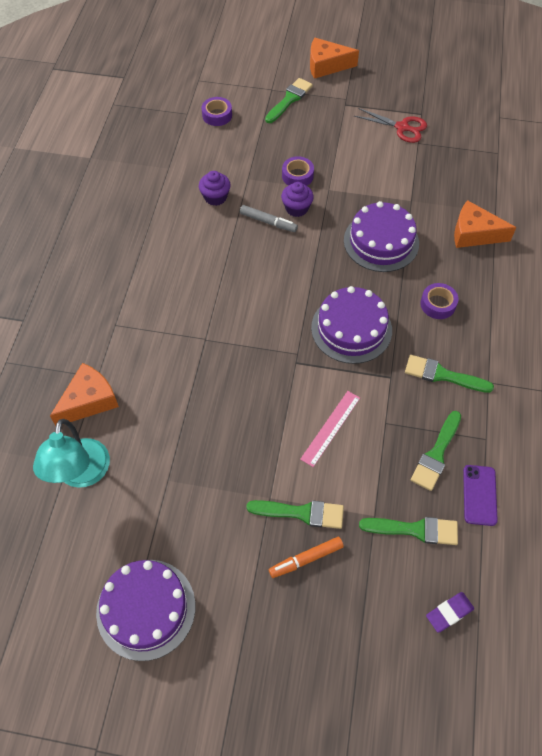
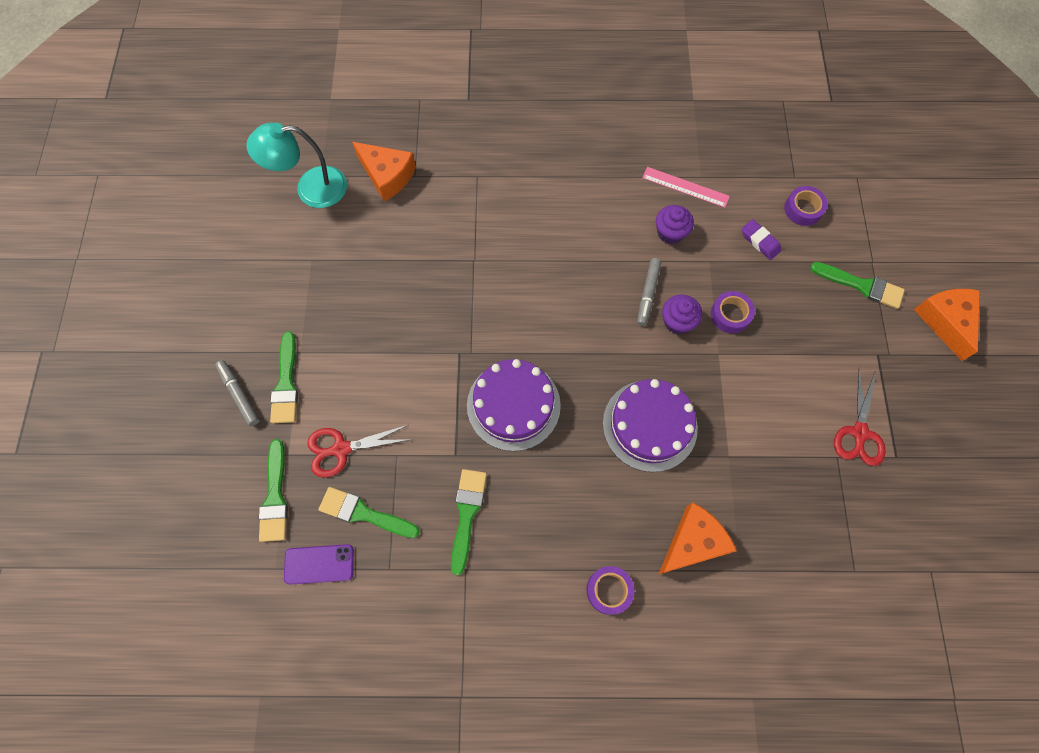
camera: 80 degrees right, 10 degrees up
purple cake [96,560,195,661] -> none
orange marker [269,537,344,578] -> grey marker [215,360,260,426]
pink ruler [300,391,360,467] -> pink ruler moved to [642,167,730,208]
purple tape [420,283,458,319] -> purple tape moved to [586,566,635,615]
purple eraser [426,592,474,633] -> purple eraser moved to [742,219,782,260]
orange cheese [454,200,516,248] -> orange cheese turned 45 degrees clockwise [658,502,737,575]
none -> red scissors [307,425,412,478]

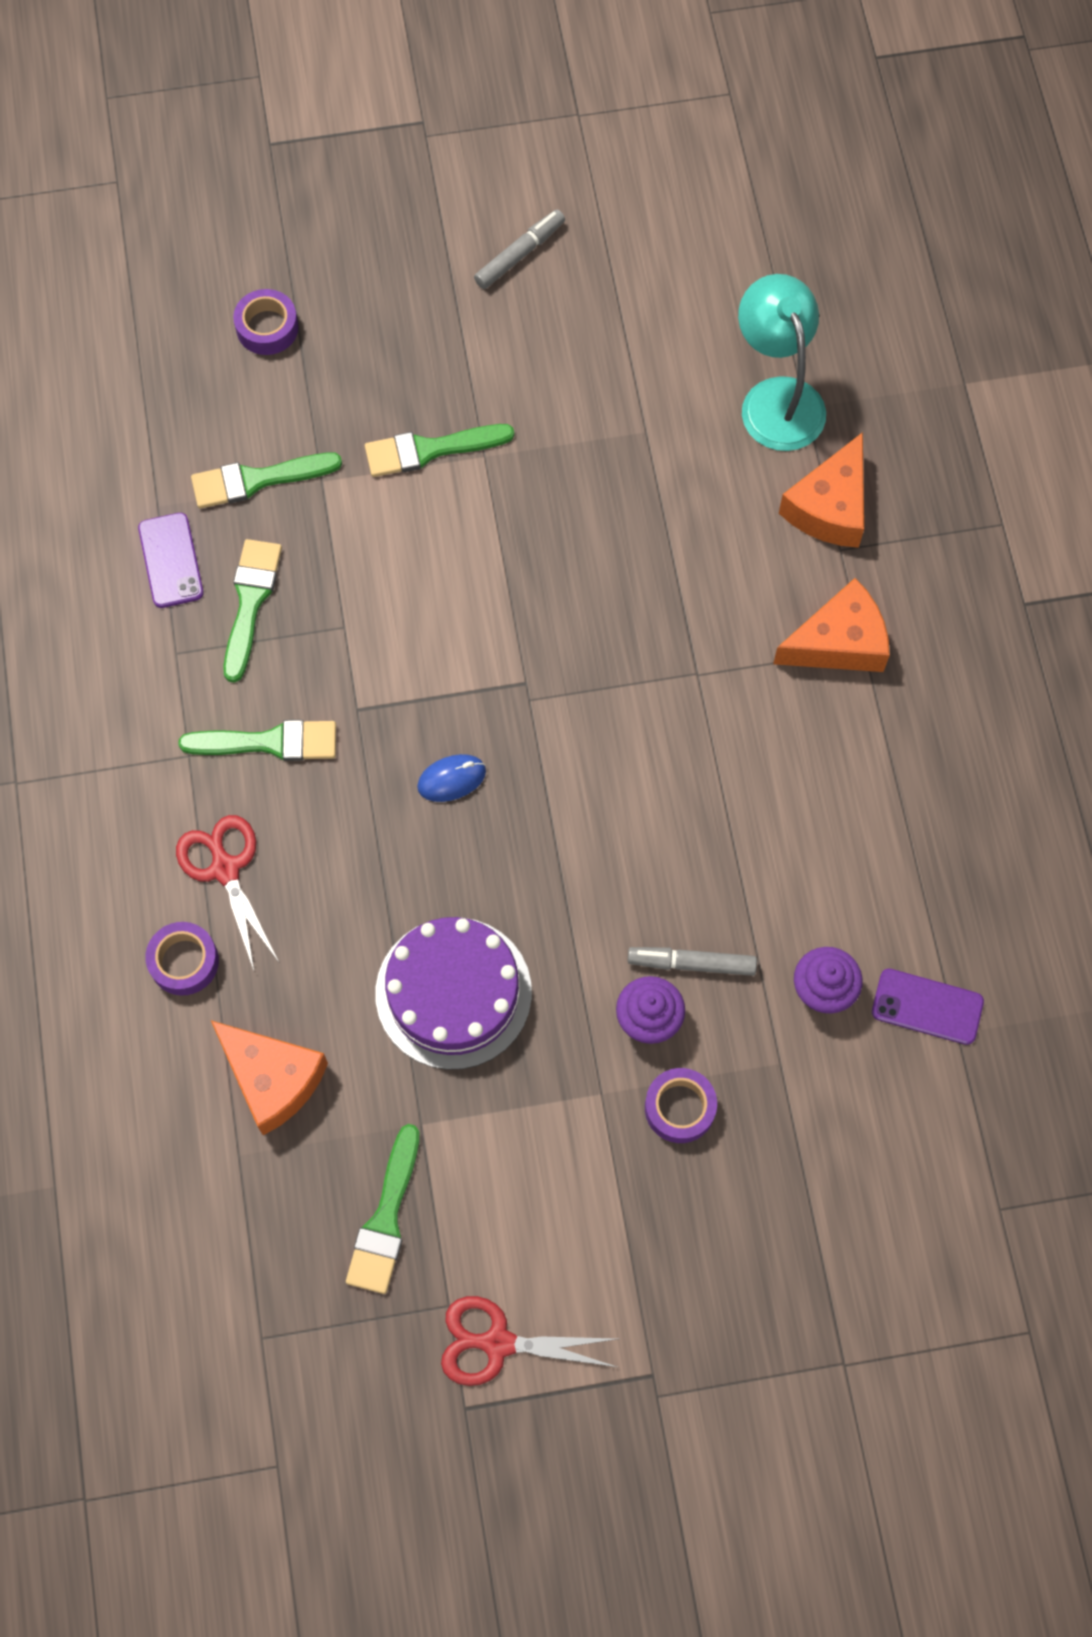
camera: 80 degrees right, 0 degrees up
grey marker [215,360,260,426] -> grey marker moved to [474,210,565,289]
red scissors [307,425,412,478] -> red scissors moved to [176,815,279,970]
purple cake [467,359,561,451] -> blue mouse [417,754,486,802]
pink ruler [642,167,730,208] -> purple phone [872,969,984,1045]
purple eraser [742,219,782,260] -> none
purple tape [784,186,828,226] -> purple tape moved to [233,289,298,355]
green brush [810,262,905,309] -> green brush moved to [346,1124,420,1294]
orange cheese [914,289,980,361] -> orange cheese moved to [773,578,890,672]

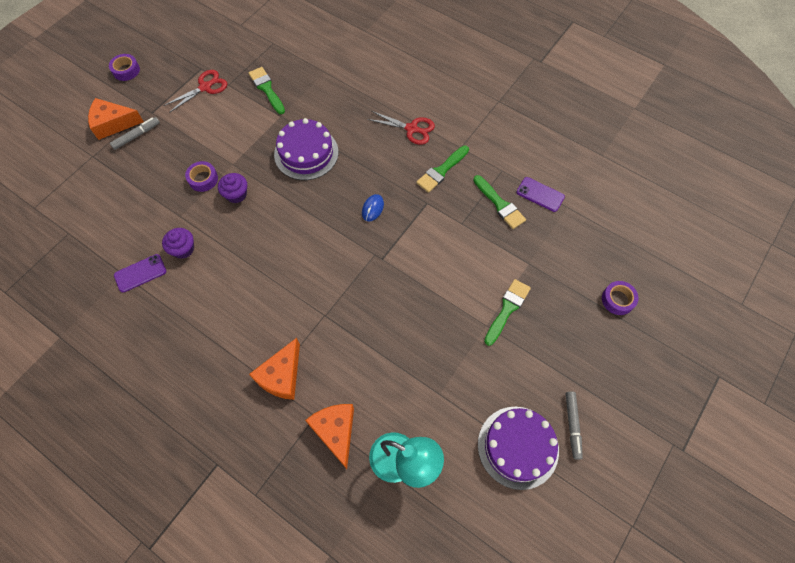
camera: 135 degrees right, 5 degrees down
purple tape [145,922,219,995] -> purple tape moved to [109,54,140,81]
green brush [191,453,342,509] -> none
orange cheese [211,1021,328,1135] -> orange cheese moved to [88,98,144,140]
grey marker [628,947,757,976] -> grey marker moved to [110,117,160,150]
none -> purple cake [478,407,559,490]

